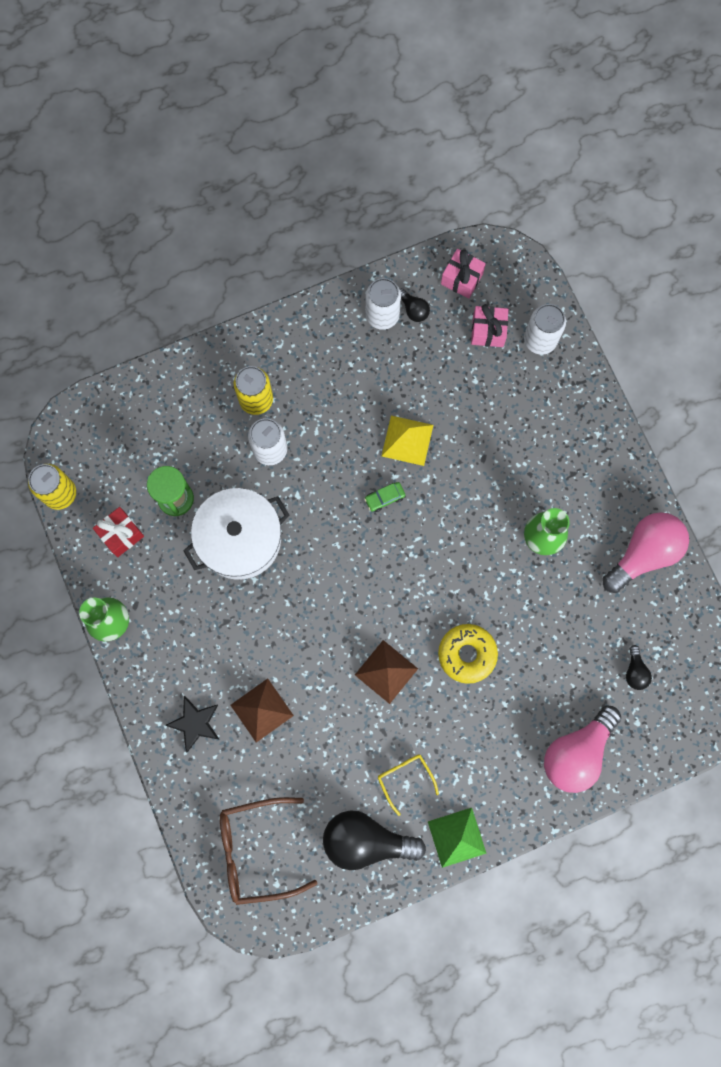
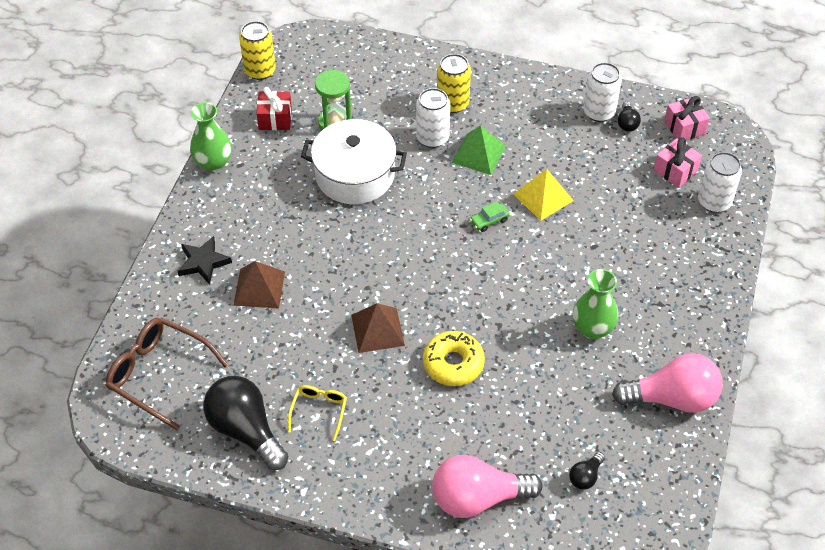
camera: 40 degrees right, 25 degrees down
green car [364,482,405,512] -> green car turned 45 degrees counterclockwise [470,201,510,232]
green pyramid [428,808,487,868] -> green pyramid moved to [452,125,506,175]

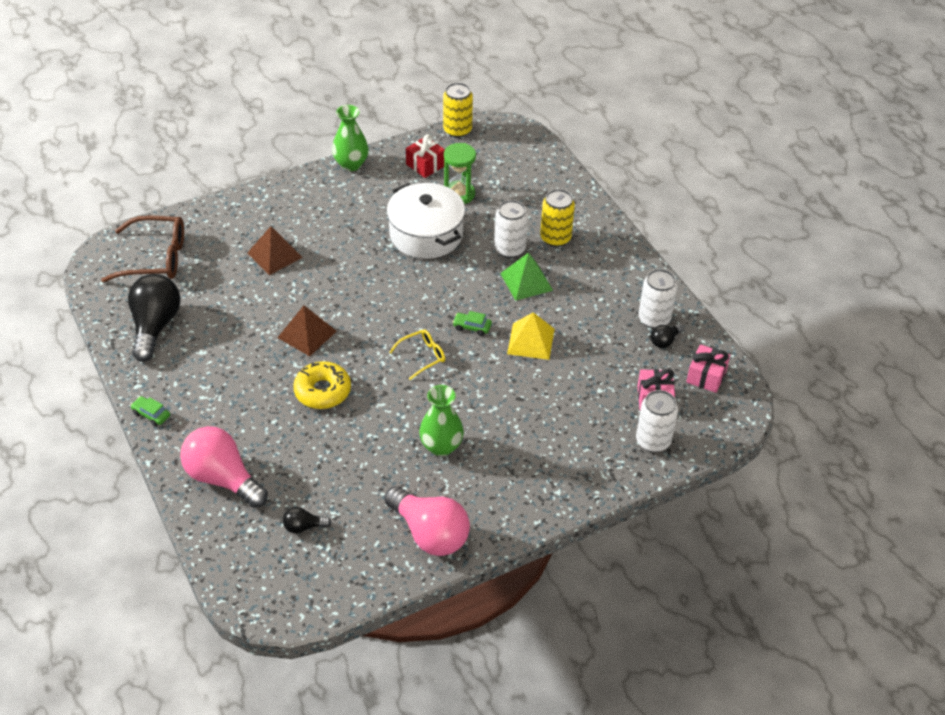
camera: 45 degrees right, 5 degrees down
brown glasses [105,318,229,430] -> brown glasses turned 105 degrees clockwise [101,215,184,282]
black star [178,236,232,284] -> none
yellow glasses [288,385,347,441] -> yellow glasses moved to [389,329,445,380]
none -> green car [131,396,170,426]

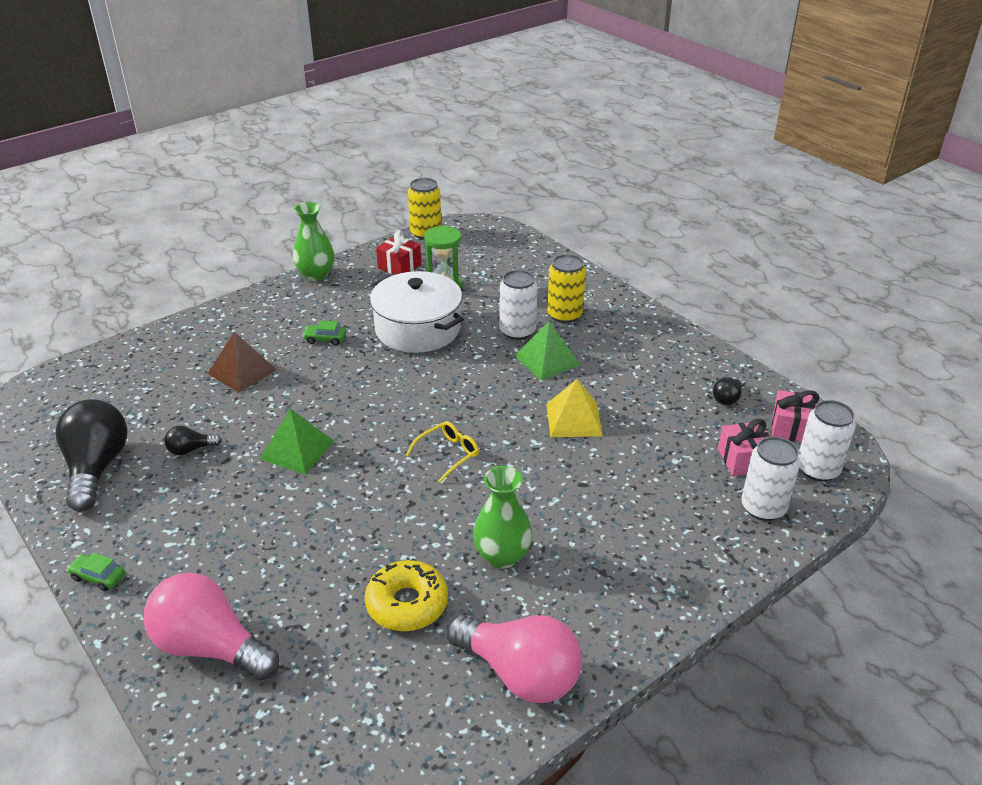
camera: 10 degrees left, 10 degrees down
brown glasses [101,215,184,282] -> none
brown pyramid [277,305,337,356] -> green pyramid [260,409,334,475]
black light bulb [283,507,331,533] -> black light bulb moved to [165,426,222,455]
yellow donut [293,361,351,409] -> yellow donut moved to [365,560,448,632]
green car [452,311,492,336] -> green car moved to [303,320,346,345]
white can [638,269,677,328] -> white can moved to [798,400,856,481]

